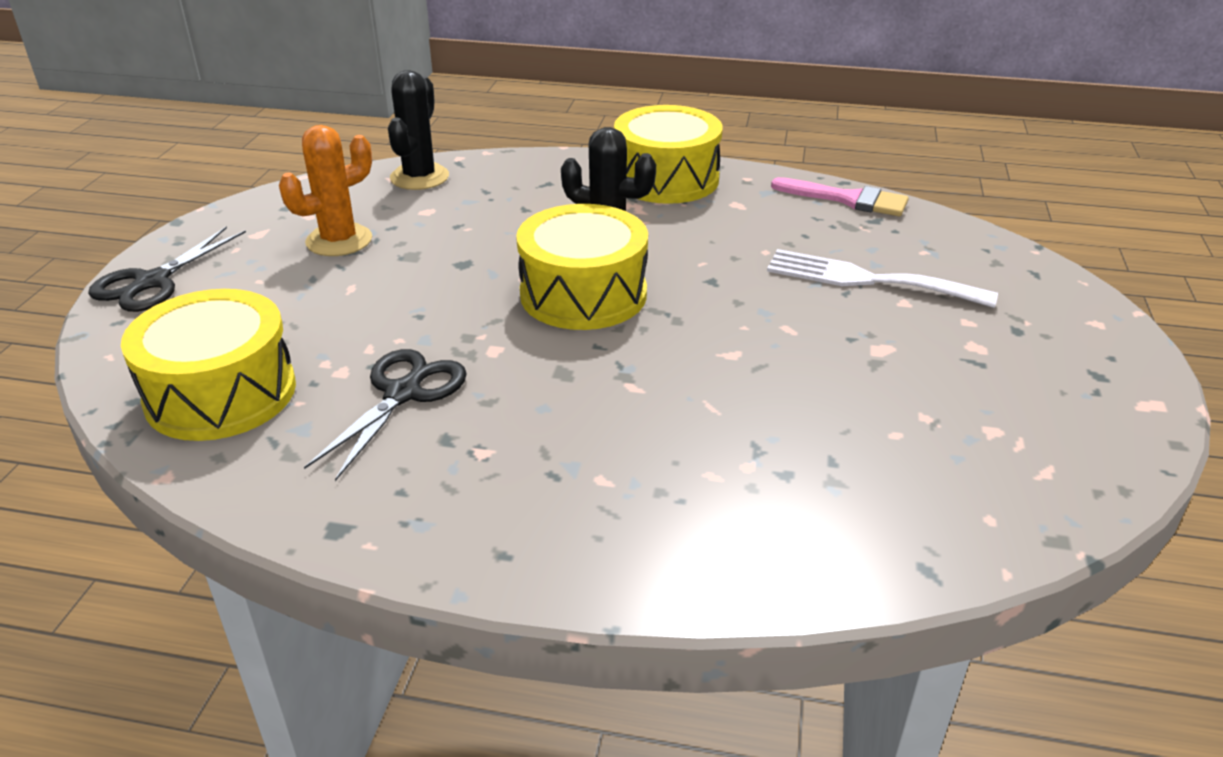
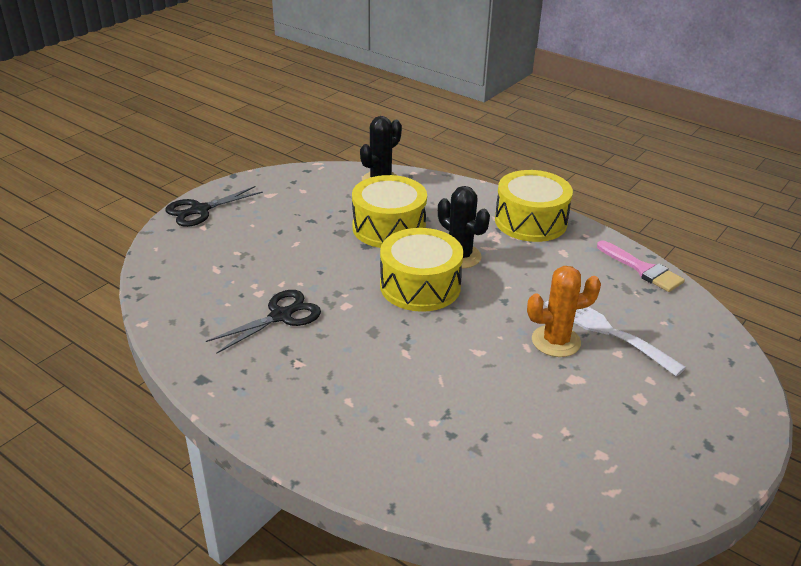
camera: 25 degrees right, 0 degrees up
yellow drum [121,289,296,441] -> yellow drum moved to [352,175,427,248]
orange cactus [279,125,372,256] -> orange cactus moved to [527,266,601,357]

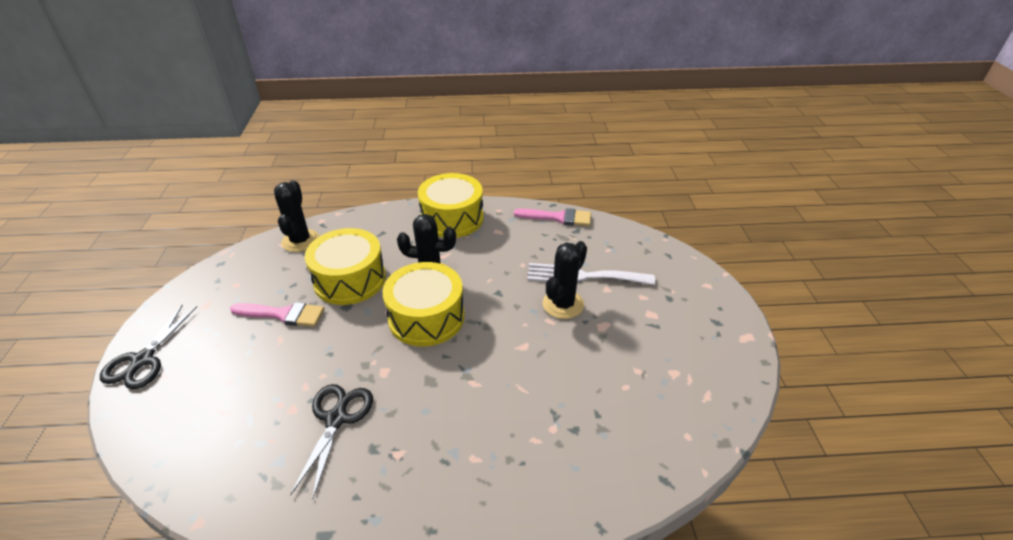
camera: 40 degrees left, 5 degrees up
orange cactus [527,266,601,357] -> black cactus [543,241,587,319]
none -> pink brush [230,302,325,327]

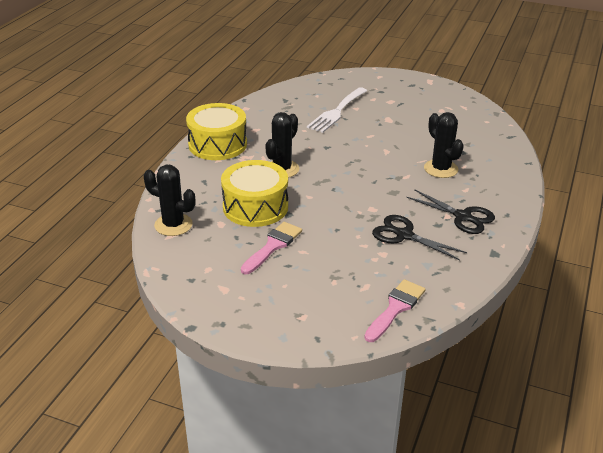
camera: 65 degrees left, 5 degrees down
black scissors [100,304,197,389] -> black scissors moved to [406,189,495,234]
yellow drum [382,262,465,346] -> none
pink brush [514,208,591,226] -> pink brush moved to [364,279,426,342]
black cactus [543,241,587,319] -> black cactus moved to [424,112,464,178]

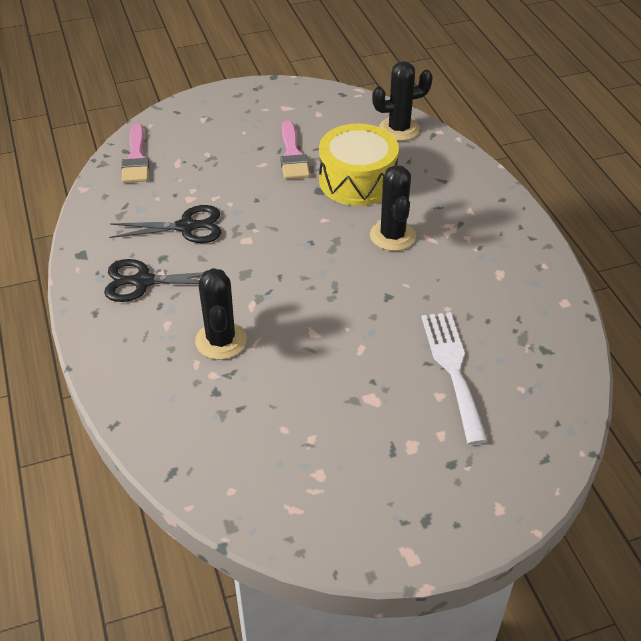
camera: 140 degrees right, 10 degrees up
yellow drum [186,103,247,160] -> none
black cactus [424,112,464,178] -> black cactus turned 60 degrees clockwise [195,268,247,360]

